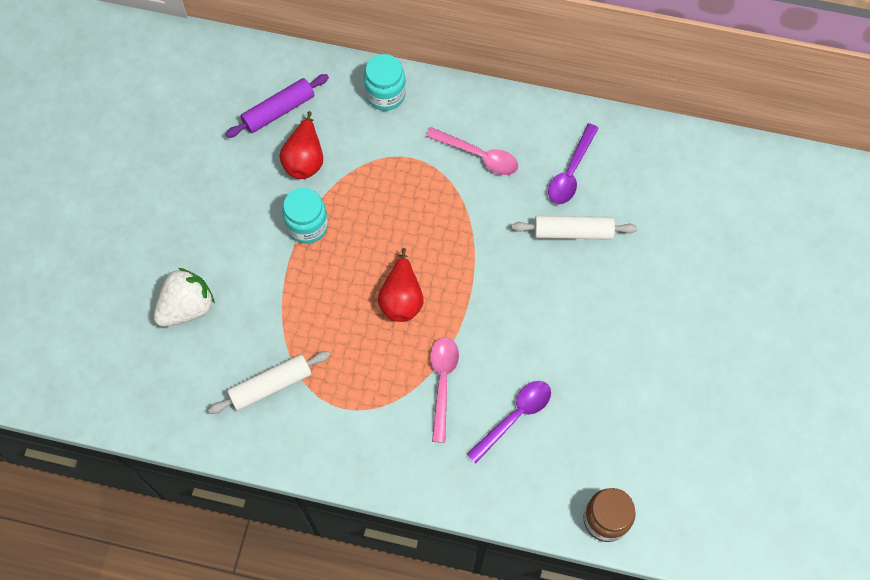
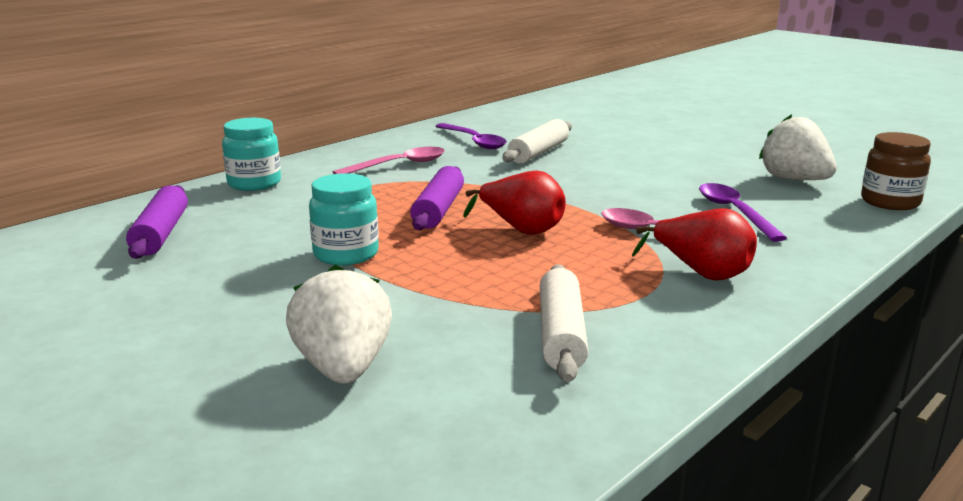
camera: 60 degrees left, 45 degrees down
red pear [280,111,323,179] -> red pear moved to [632,208,757,281]
none -> purple rolling pin [410,166,464,230]
none -> white strawberry [759,114,837,180]

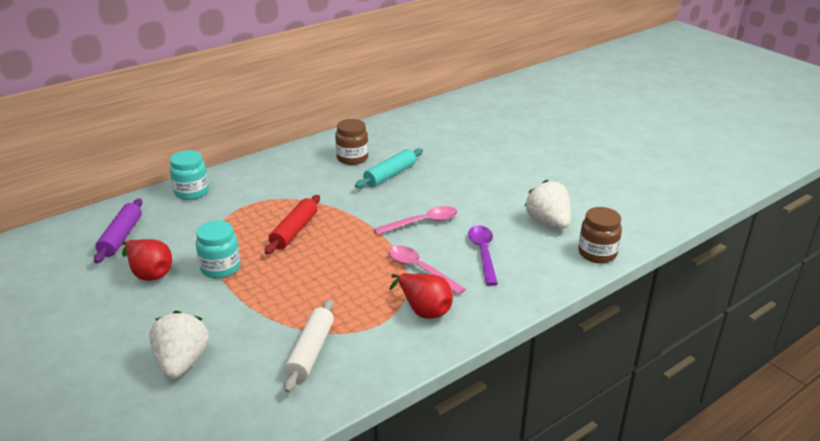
camera: 10 degrees right, 10 degrees up
pink spoon [333,147,445,174] -> pink spoon moved to [374,206,457,235]
purple rolling pin [410,166,464,230] -> red rolling pin [265,195,320,255]
purple spoon [435,123,507,149] -> brown jar [335,119,368,165]
red pear [463,170,566,235] -> red pear moved to [122,239,172,281]
white rolling pin [502,119,572,164] -> turquoise rolling pin [355,148,423,188]

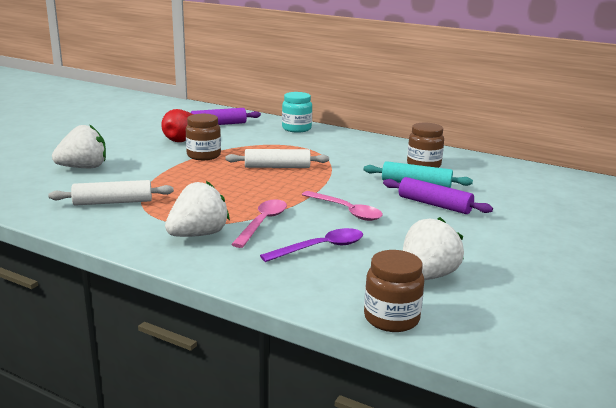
camera: 65 degrees right, 10 degrees down
turquoise jar [196,220,240,279] -> brown jar [186,114,221,160]
red rolling pin [265,195,320,255] -> white rolling pin [225,149,329,168]
red pear [390,273,453,319] -> white strawberry [165,181,230,237]
none -> purple rolling pin [383,177,493,214]

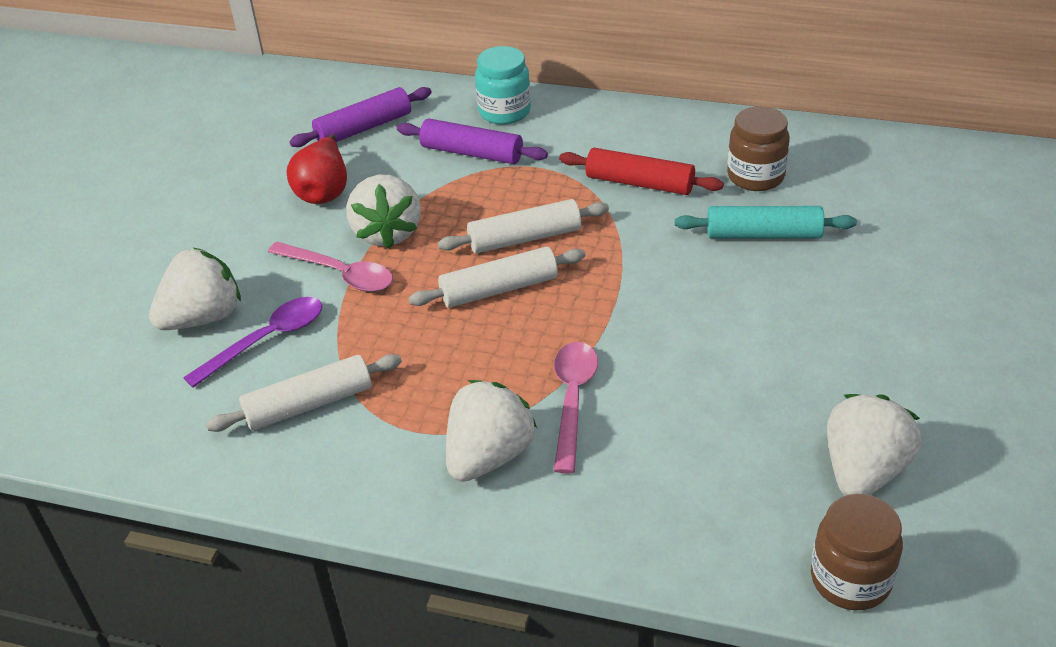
camera: 10 degrees left, 20 degrees up
brown jar [186,114,221,160] -> white strawberry [347,175,421,249]
purple spoon [260,228,363,262] -> purple spoon moved to [183,297,322,388]
pink spoon [302,191,383,221] -> pink spoon moved to [268,242,393,292]
purple rolling pin [383,177,493,214] -> purple rolling pin moved to [397,118,548,164]
none -> white rolling pin [408,247,585,308]
none -> red rolling pin [559,148,724,195]

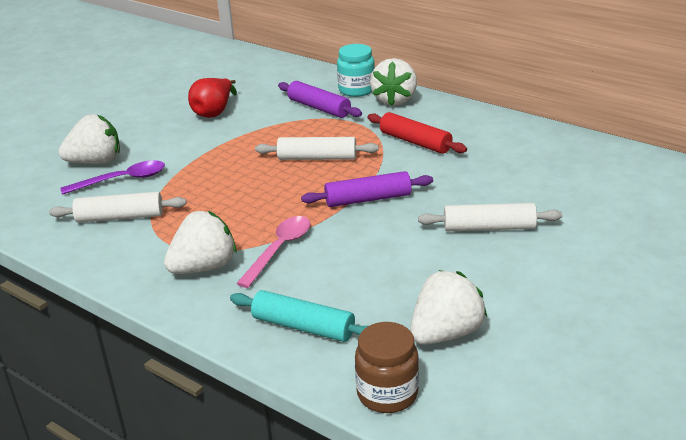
camera: 20 degrees right, 10 degrees down
pink spoon [268,242,393,292] -> none
purple rolling pin [289,87,432,147] -> purple rolling pin moved to [301,171,433,207]
white strawberry [347,175,421,249] -> white strawberry moved to [370,58,417,106]
white rolling pin [408,247,585,308] -> white rolling pin moved to [418,203,562,231]
turquoise rolling pin [675,206,857,238] -> turquoise rolling pin moved to [230,290,368,342]
brown jar [727,106,790,191] -> none

